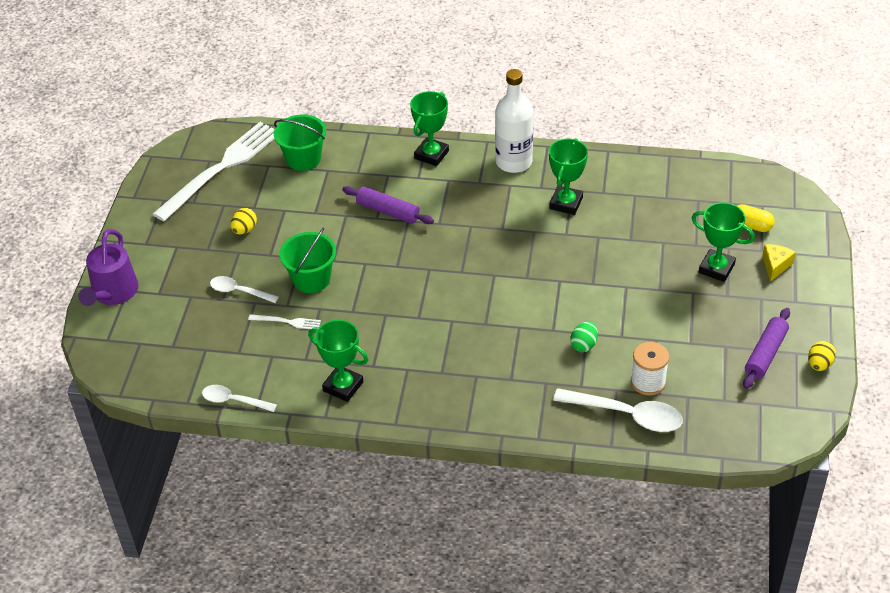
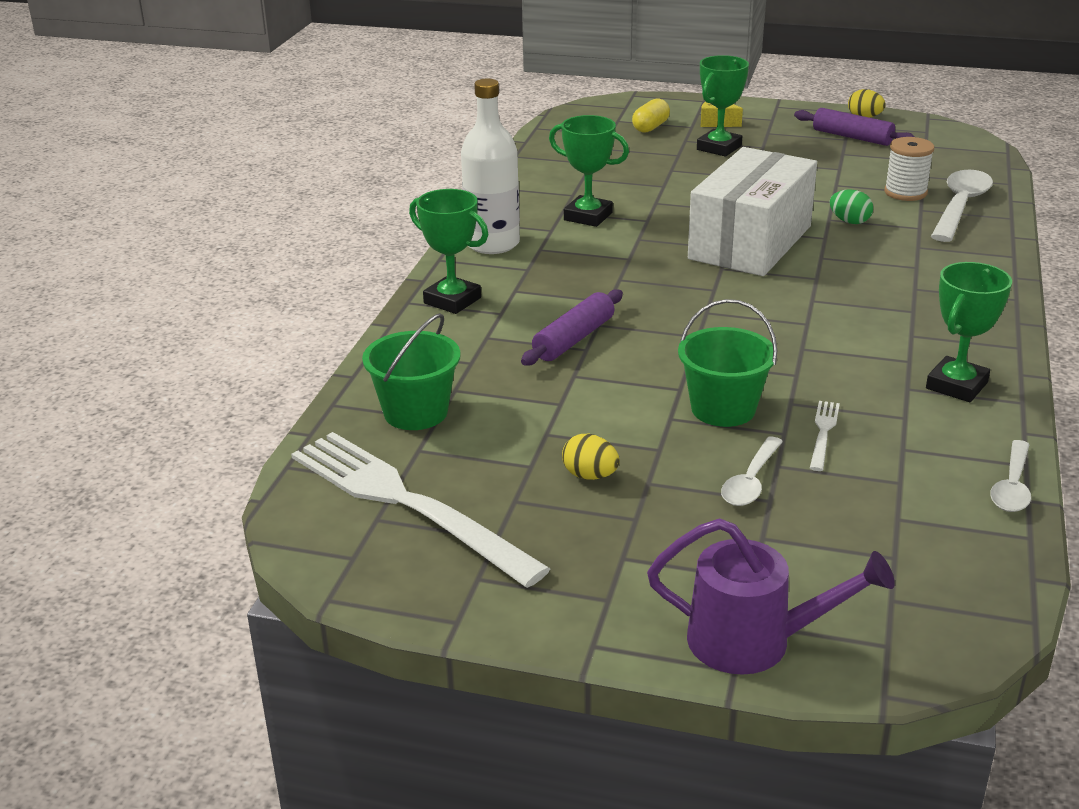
camera: 85 degrees left, 15 degrees down
none -> white box [688,147,817,276]

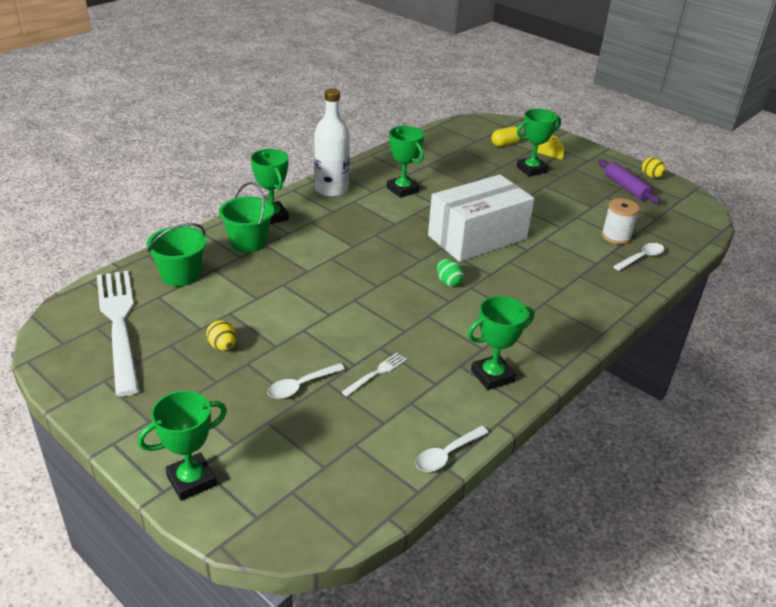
camera: 25 degrees right, 5 degrees up
purple rolling pin [521,289,623,366] -> none
purple watering can [647,518,895,675] -> green trophy [138,391,227,501]
green bucket [678,299,777,427] -> green bucket moved to [219,182,274,253]
green egg [830,189,873,224] -> green egg moved to [437,259,464,287]
white spoon [931,170,993,242] -> white spoon [613,243,665,271], size x0.61

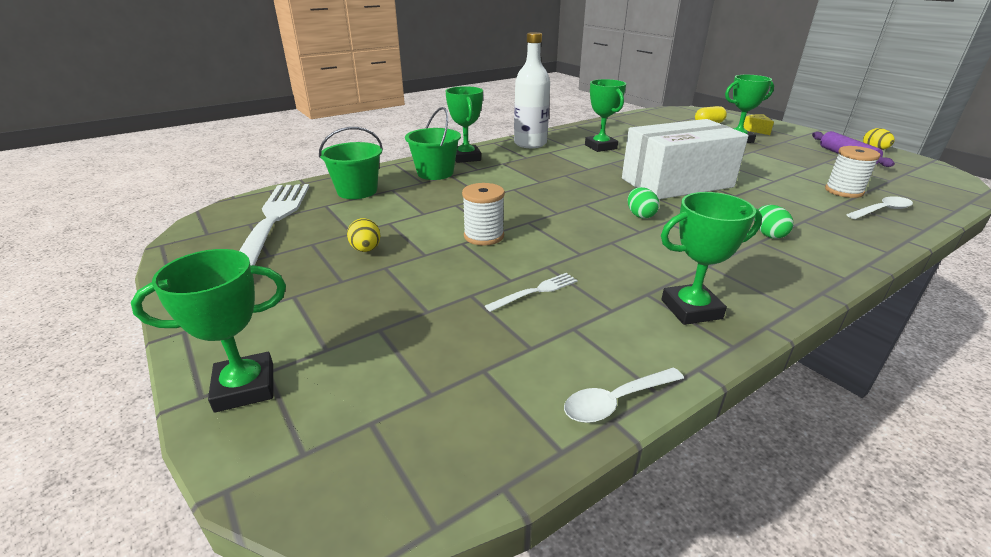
camera: 15 degrees right, 5 degrees down
white spoon [268,363,345,399] -> none
none -> white spool [462,183,505,246]
none -> green egg [759,205,794,239]

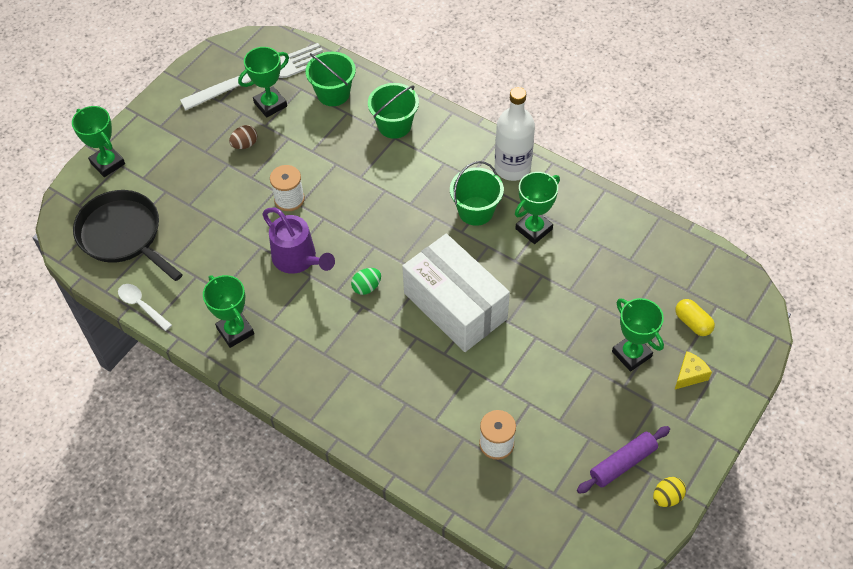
camera: 70 degrees right, 25 degrees up
yellow egg [347,218,380,252] -> brown egg [229,125,257,149]
green trophy [446,86,483,163] -> green trophy moved to [238,47,289,117]
white fork [485,273,578,312] -> none
green egg [759,205,794,239] -> none
white spoon [846,196,913,219] -> none
none -> black pan [73,190,183,281]
none -> purple watering can [262,208,335,274]
none -> green bucket [450,161,504,226]

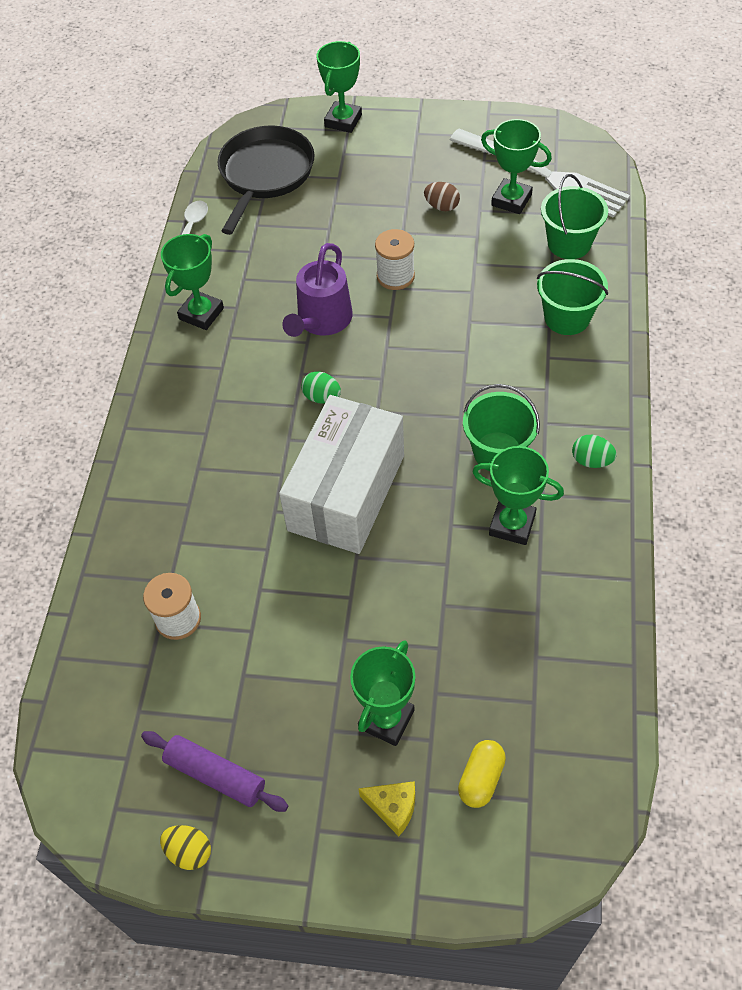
camera: 65 degrees right, 0 degrees up
white bottle [495,87,535,181] -> green egg [572,435,617,468]

